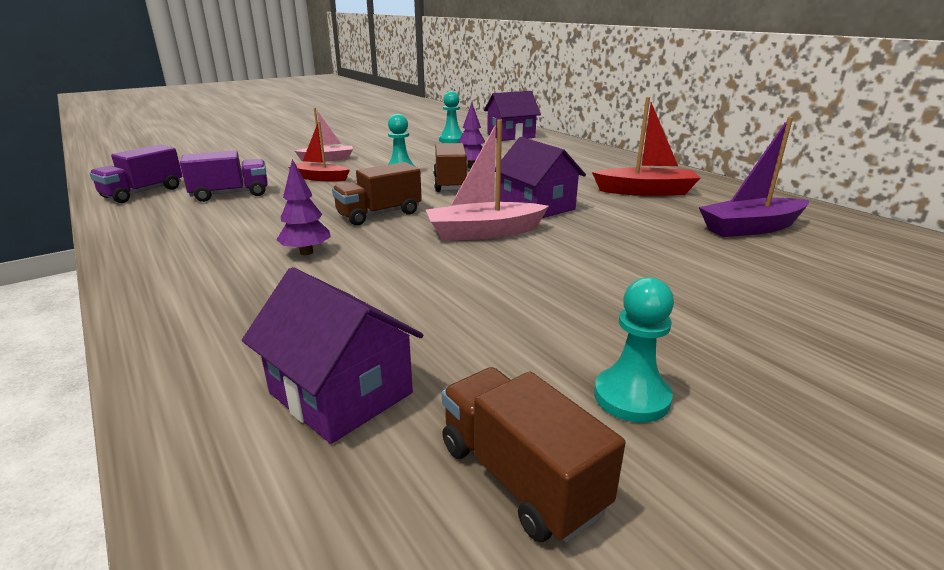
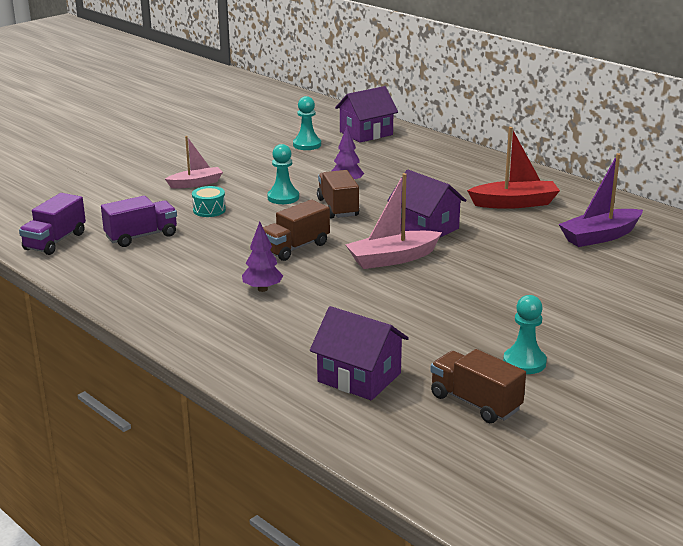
camera: 10 degrees left, 0 degrees up
red boat [289,121,350,181] -> turquoise drum [192,186,226,217]

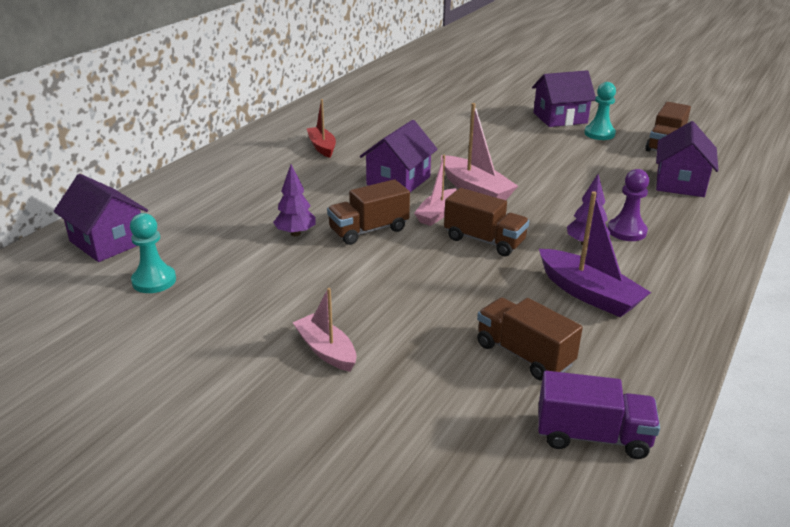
camera: 105 degrees left, 5 degrees up
purple truck [101,196,177,247] -> brown truck [477,297,583,380]
turquoise drum [192,186,226,217] -> none
turquoise pawn [267,144,299,204] -> none
red boat [467,127,560,209] -> red boat [307,99,336,158], size x0.67
purple boat [558,153,643,247] -> purple boat moved to [539,191,651,317]
none -> pink boat [414,155,457,226]
none -> purple house [532,70,596,127]
none -> purple pawn [608,169,649,241]

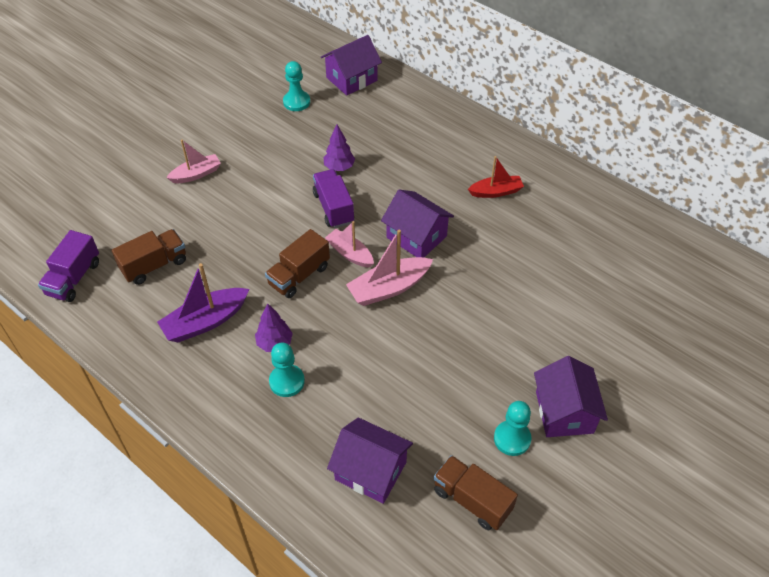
camera: 100 degrees right, 20 degrees up
brown truck [327,179,410,245] -> purple truck [313,169,354,228]
purple pawn [608,169,649,241] -> turquoise pawn [269,342,305,397]

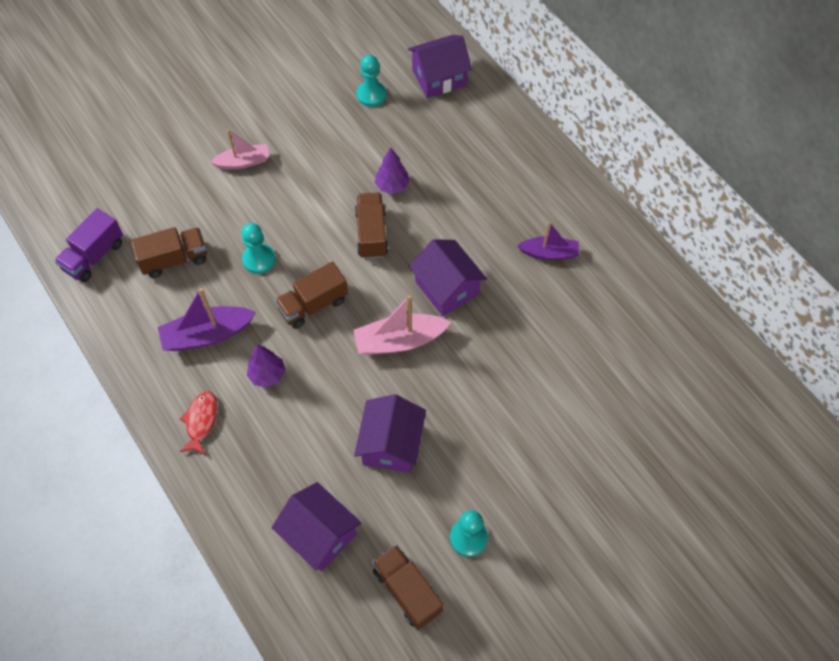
camera: 15 degrees right, 10 degrees up
turquoise pawn [269,342,305,397] -> turquoise pawn moved to [241,223,276,274]
purple truck [313,169,354,228] -> brown truck [355,192,389,259]
pink boat [325,221,374,268] -> none
red boat [468,156,524,198] -> purple boat [517,222,579,260]
purple house [534,356,608,437] -> purple house moved to [354,394,426,473]
none -> red fish [179,391,218,456]

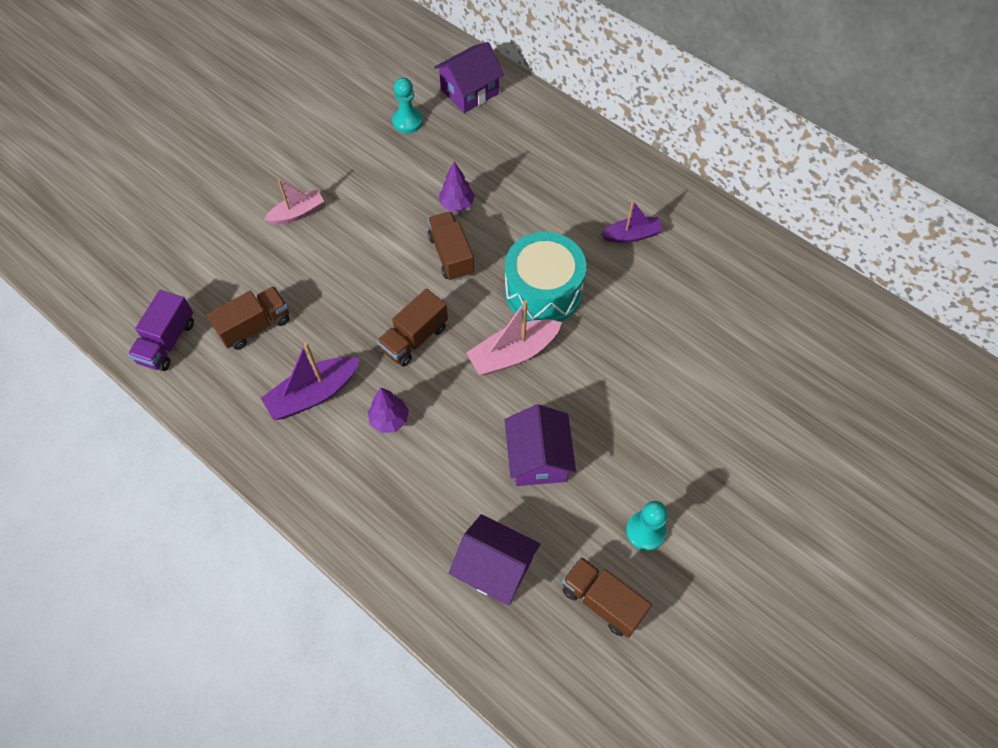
camera: 15 degrees left, 0 degrees up
red fish [179,391,218,456] -> none
turquoise pawn [241,223,276,274] -> none
purple house [409,239,487,316] -> turquoise drum [505,232,586,322]

